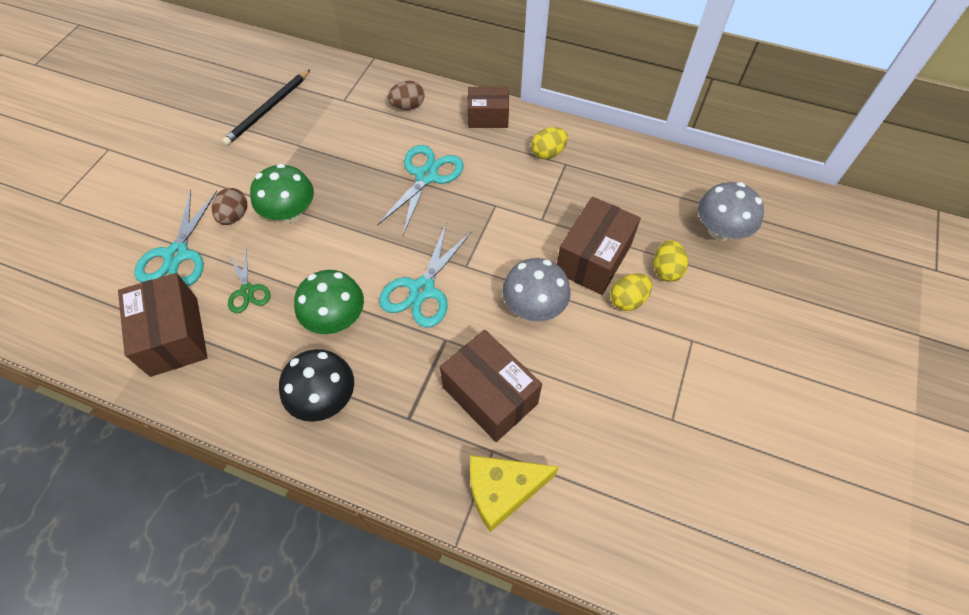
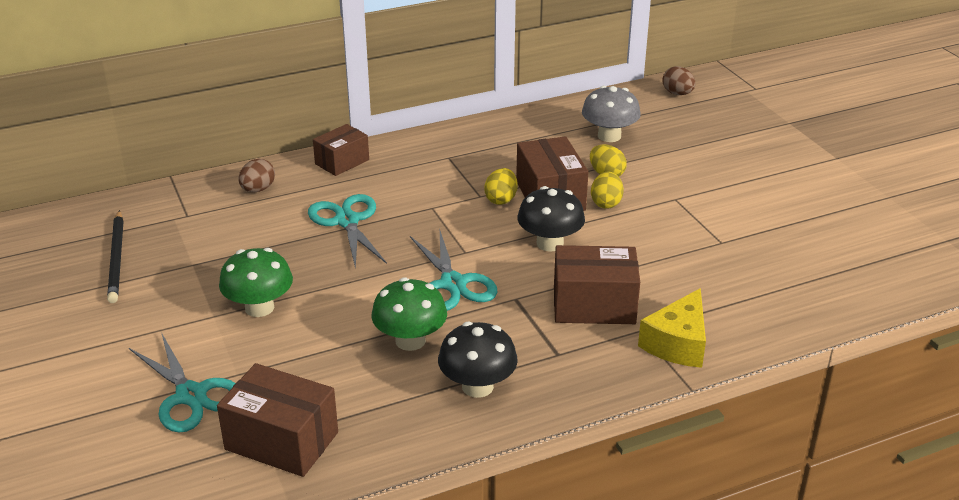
camera: 45 degrees left, 25 degrees down
brown egg [212,188,247,225] -> brown egg moved to [662,66,695,95]
green scissors [228,251,271,313] -> none
grey mushroom [502,258,571,321] -> black mushroom [517,186,585,252]
yellow egg [531,127,568,159] -> yellow egg moved to [484,168,518,205]

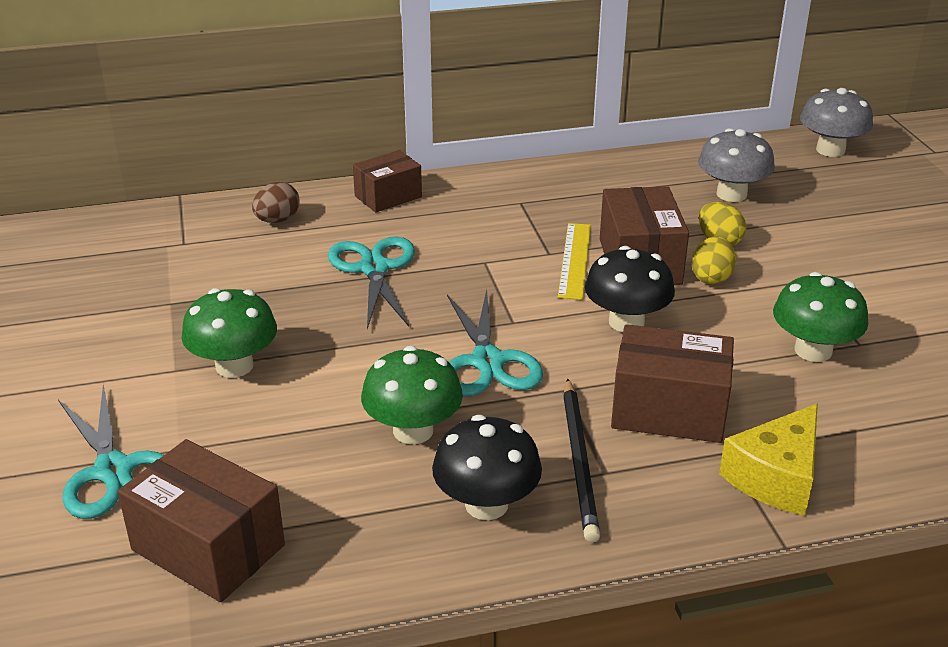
camera: 10 degrees right, 0 degrees up
black pencil [107,210,123,303] -> black pencil moved to [563,378,600,542]
yellow egg [484,168,518,205] -> yellow ruler [558,223,591,300]
brown egg [662,66,695,95] -> grey mushroom [800,88,873,157]
none -> green mushroom [773,272,868,362]

